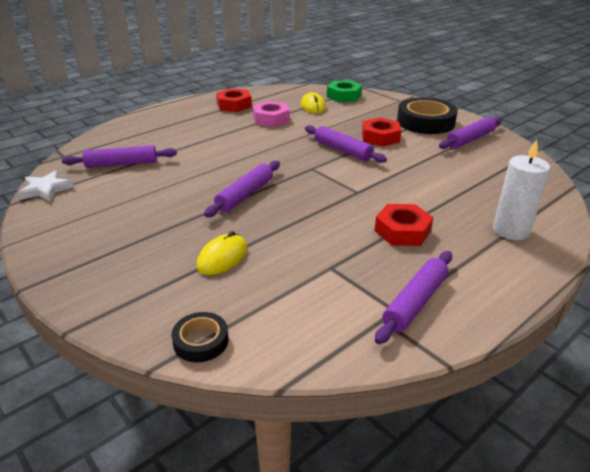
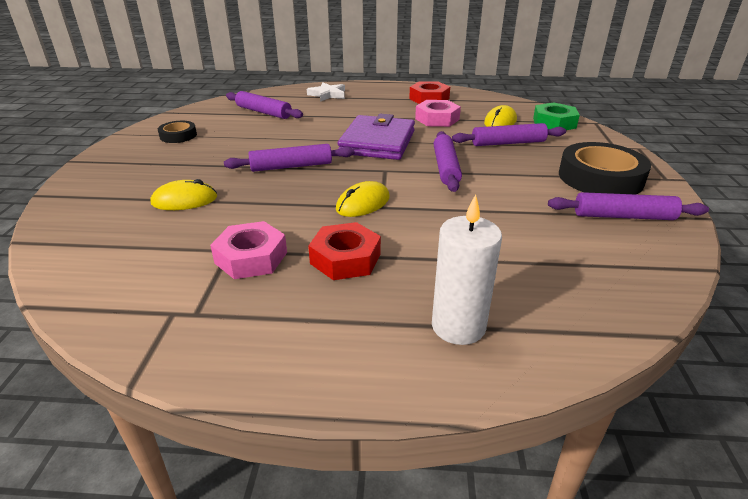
camera: 45 degrees right, 0 degrees up
white star [18,170,74,202] -> white star moved to [307,82,345,102]
black tape [172,312,229,362] -> black tape moved to [158,121,197,143]
red nut [362,117,402,147] -> none
purple rolling pin [375,251,452,344] -> purple rolling pin moved to [452,123,566,146]
none -> pink nut [210,221,287,279]
none -> yellow mouse [336,181,390,217]
none -> purple wallet [338,114,415,160]

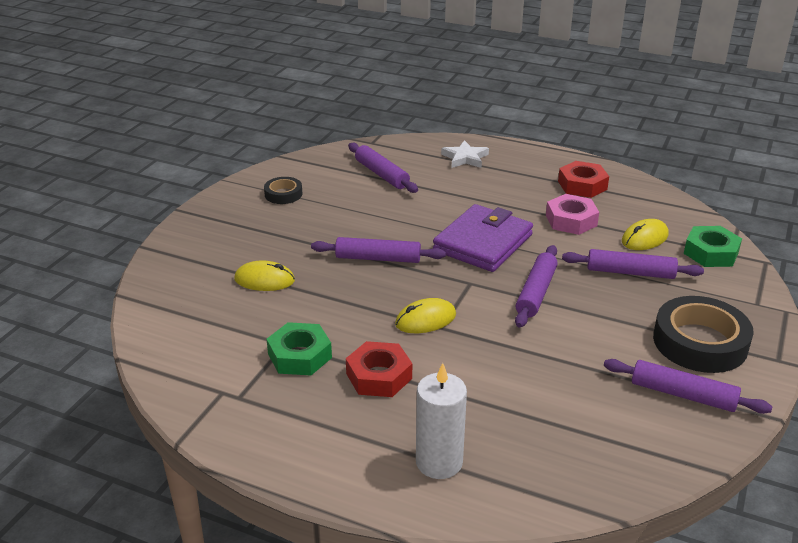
camera: 20 degrees right, 0 degrees up
pink nut [210,221,287,279] -> green nut [267,322,332,375]

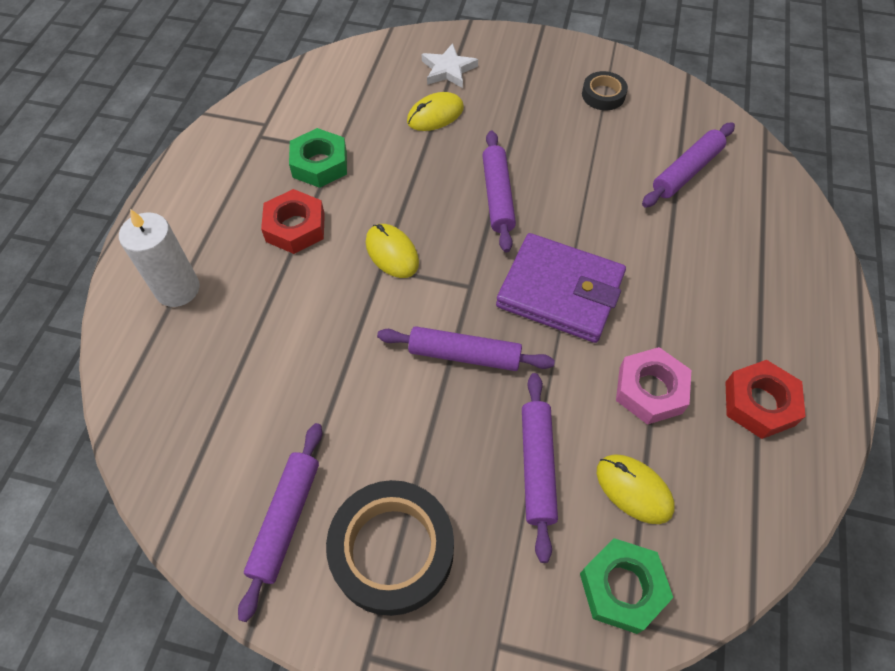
camera: 80 degrees right, 25 degrees up
yellow mouse [234,260,295,291] -> yellow mouse turned 60 degrees clockwise [407,92,464,131]
white star [441,140,489,168] -> white star moved to [422,43,478,88]

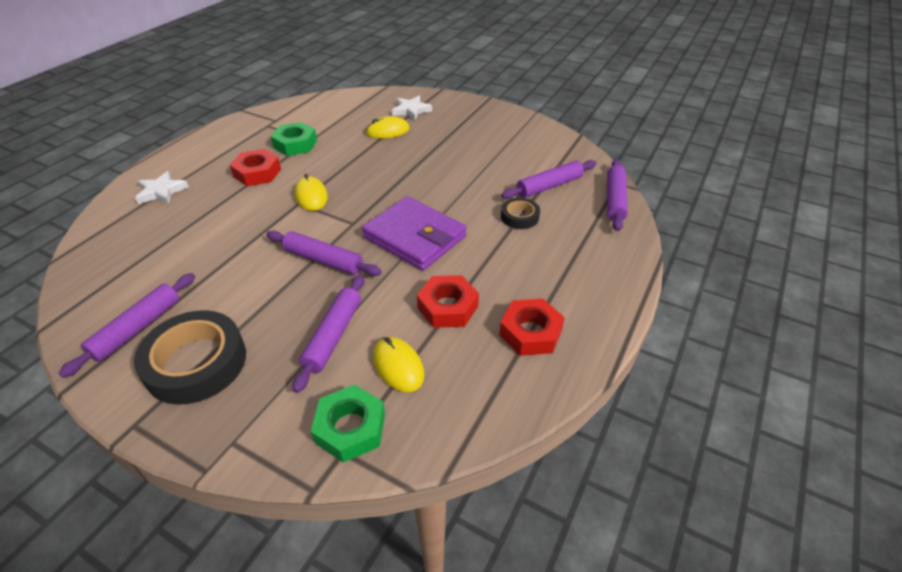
camera: 15 degrees right, 15 degrees down
white candle [119,209,200,307] -> white star [135,171,189,204]
purple rolling pin [482,131,516,252] -> purple rolling pin moved to [607,159,628,231]
black tape [582,71,628,110] -> black tape moved to [501,198,540,229]
pink nut [616,347,691,425] -> red nut [417,275,479,328]

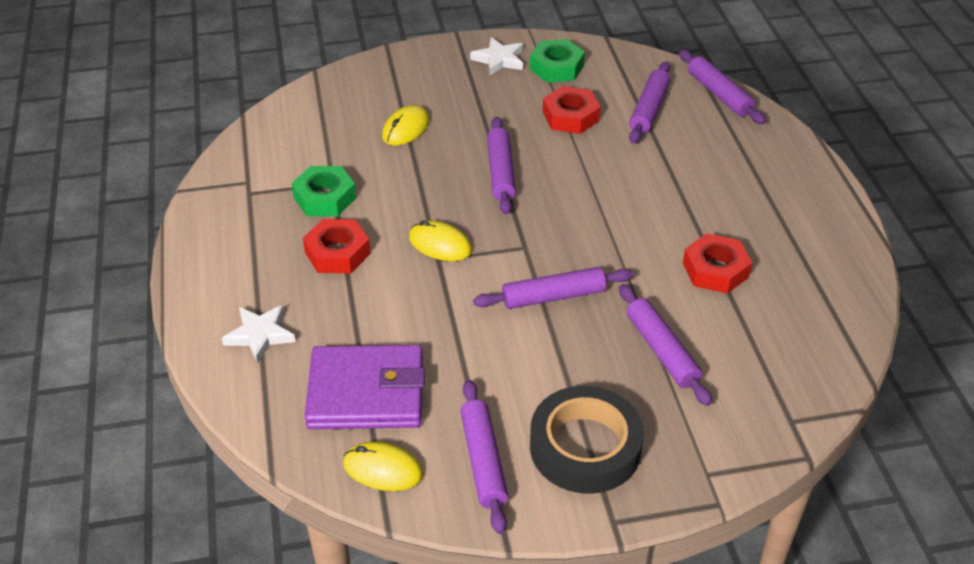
camera: 40 degrees left, 0 degrees up
green nut [311,385,385,463] -> green nut moved to [530,39,585,82]
purple wallet [362,196,467,270] -> purple wallet moved to [305,345,425,429]
yellow mouse [373,337,425,392] -> yellow mouse moved to [343,442,423,491]
white star [392,96,432,120] -> white star moved to [470,37,523,76]
red nut [499,299,565,356] -> red nut moved to [543,86,601,134]
black tape [501,198,540,229] -> none
none -> purple rolling pin [487,117,516,215]

